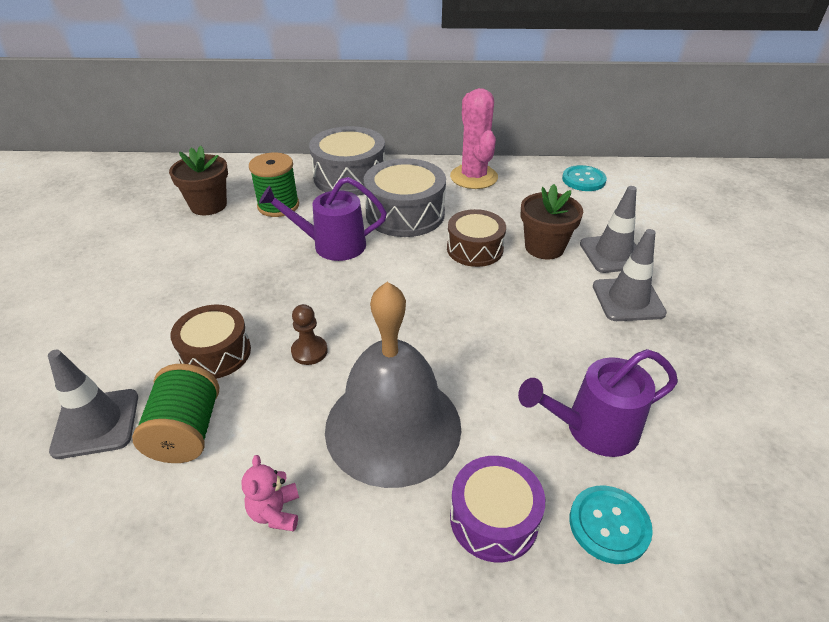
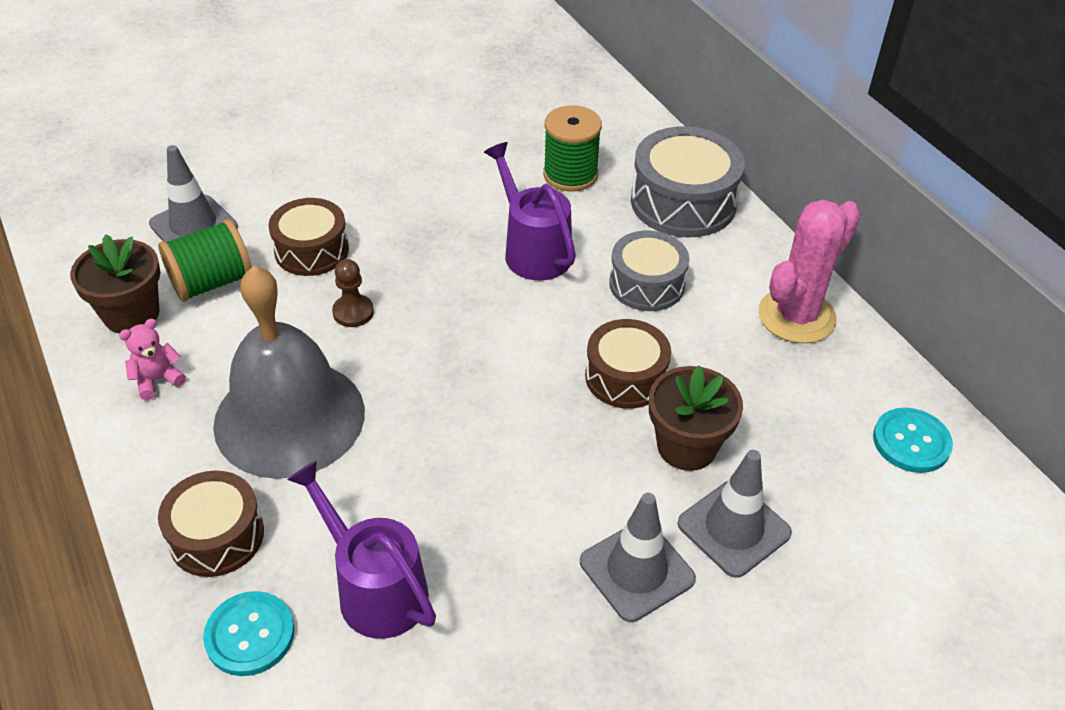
camera: 60 degrees right, 5 degrees up
brown flower pot [169,146,228,215] -> brown flower pot moved to [70,234,161,334]
grey drum [364,158,446,237] -> grey drum [609,230,689,311], size x0.66
purple drum [450,456,545,562] -> brown drum [158,471,264,577]

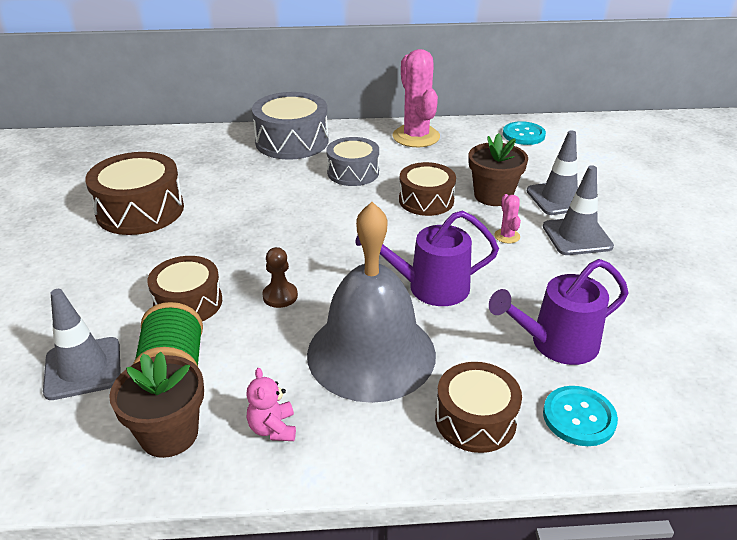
camera: 65 degrees left, 10 degrees down
purple watering can [484,142,576,280] -> purple watering can moved to [356,210,499,306]
green spool [543,105,602,192] -> none
none -> brown drum [85,152,184,235]
none -> pink cactus [494,194,521,243]

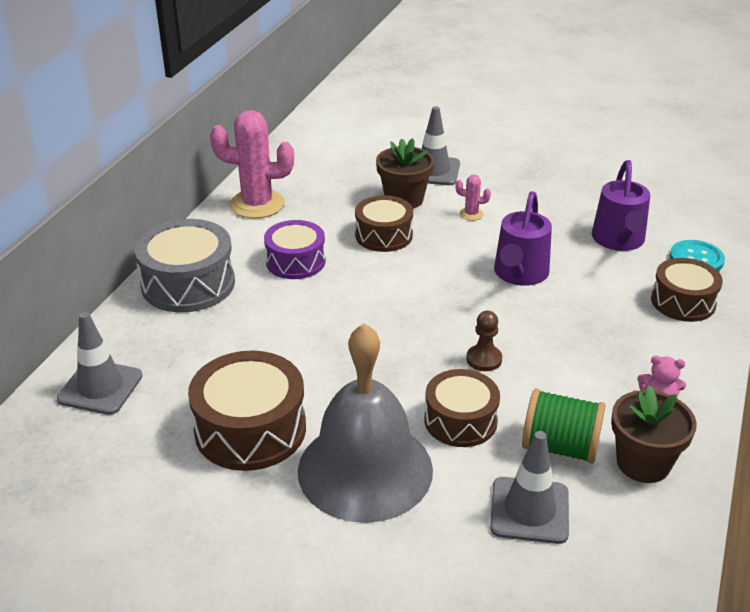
camera: 65 degrees left, 0 degrees up
grey bell [307,202,436,403] -> grey bell moved to [298,323,433,523]
grey drum [326,137,379,186] -> purple drum [264,220,326,279]
turquoise button [503,121,546,145] -> none
grey traffic cone [543,165,614,255] -> grey traffic cone moved to [57,312,143,415]

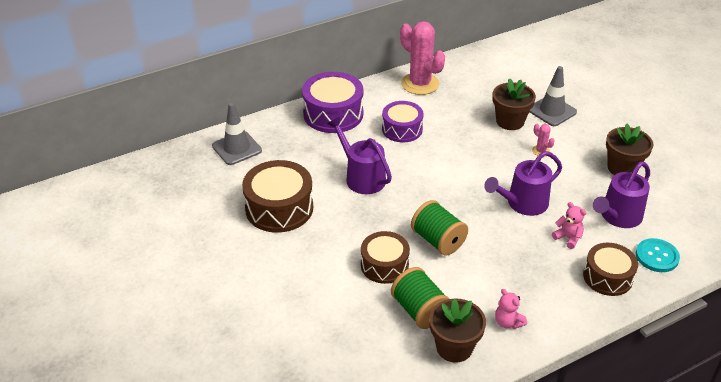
camera: 40 degrees right, 5 degrees up
grey drum [134,219,235,312] -> purple drum [302,72,364,133]
grey bell [298,323,433,523] -> none
brown drum [355,195,413,252] -> none
brown pawn [466,311,502,371] -> green spool [411,200,468,256]
grey traffic cone [490,431,569,544] -> none
none -> purple watering can [327,117,392,194]
none -> pink teddy bear [552,202,586,249]
none -> brown flower pot [606,124,653,175]

